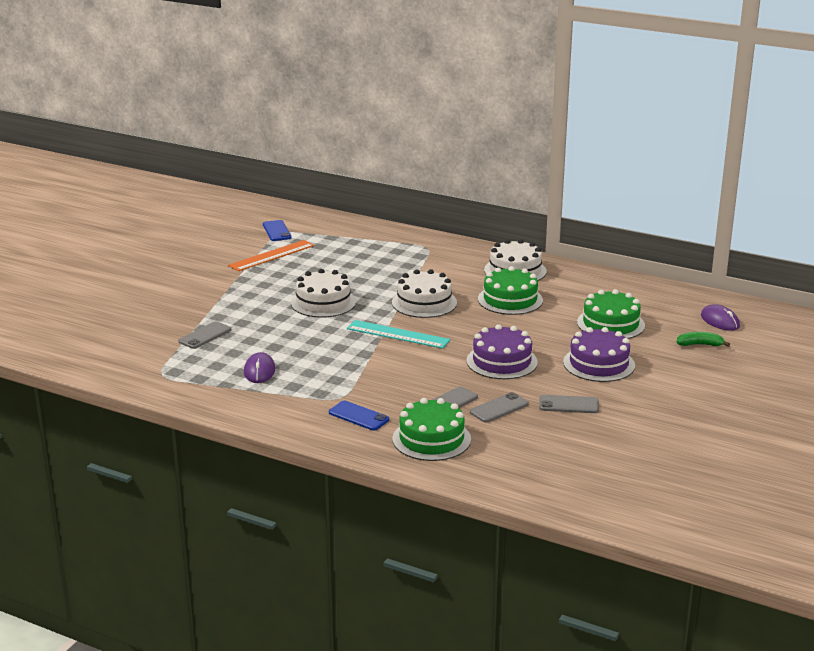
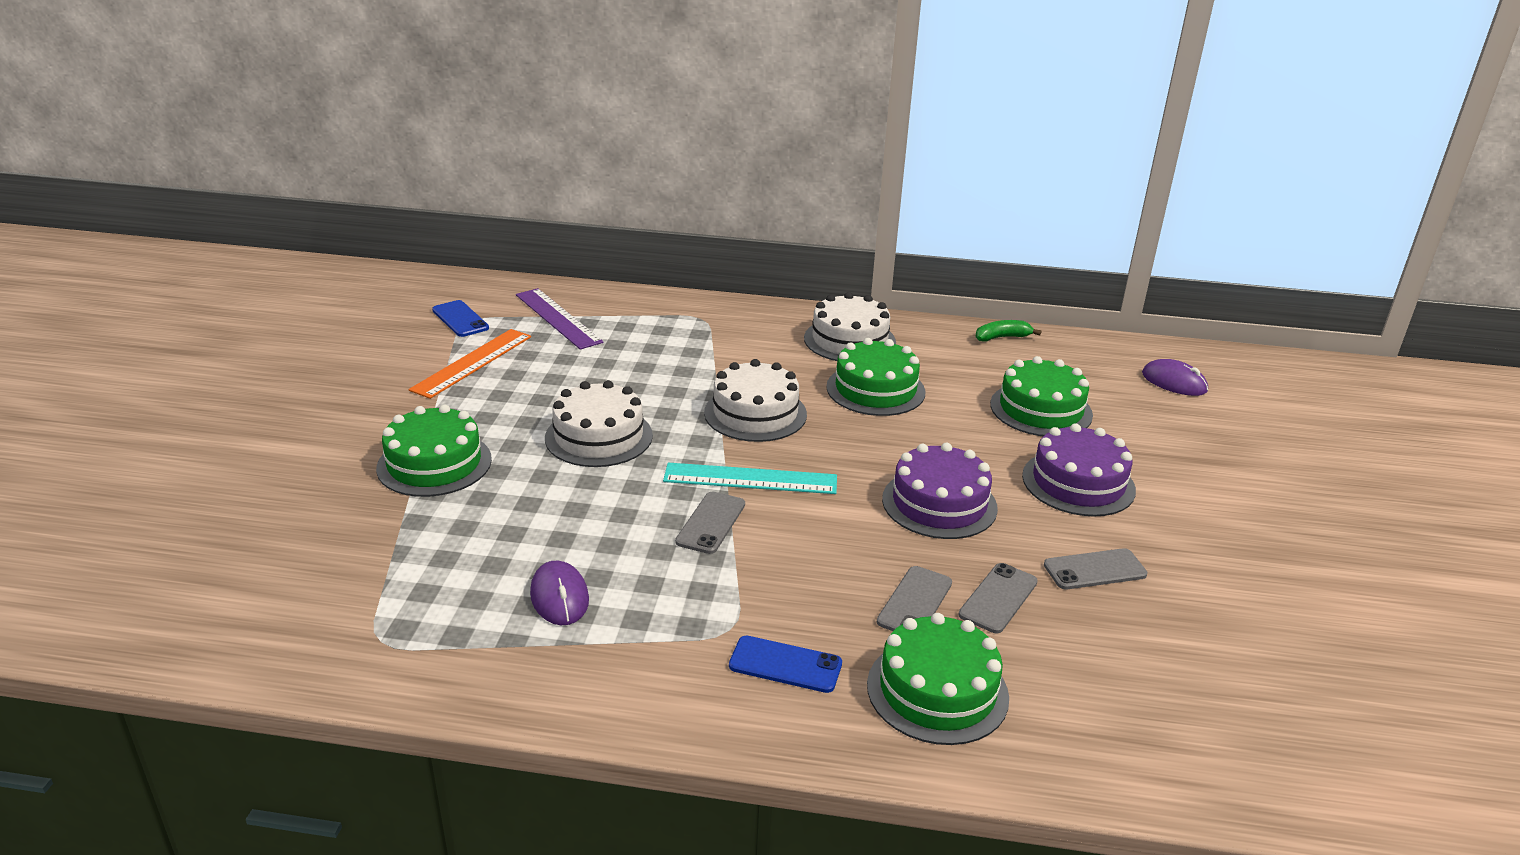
camera: 20 degrees left, 5 degrees up
grey phone [178,321,231,349] -> grey phone moved to [675,491,745,554]
green banana [677,332,730,347] -> green banana moved to [975,320,1042,342]
none -> green cake [376,404,492,497]
none -> purple ruler [516,288,603,350]

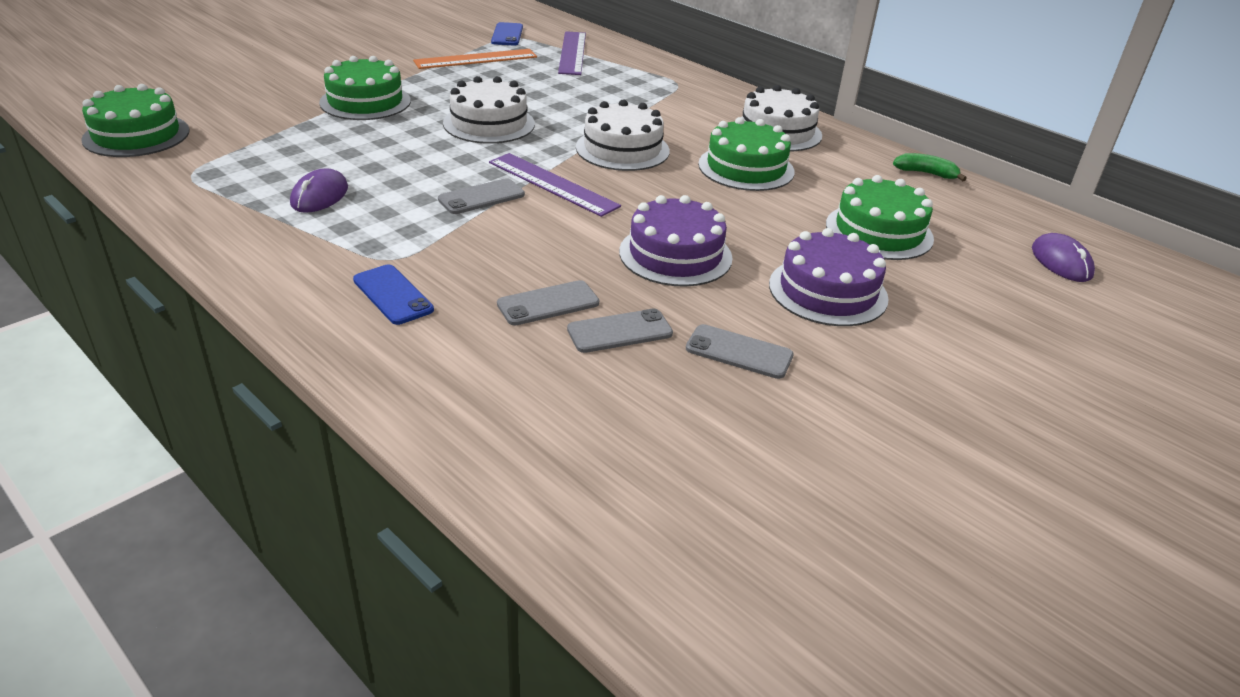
camera: 35 degrees right, 5 degrees up
turquoise ruler [663,463,837,494] -> purple ruler [489,153,621,217]
green cake [867,613,1009,745] -> green cake moved to [81,84,190,157]

